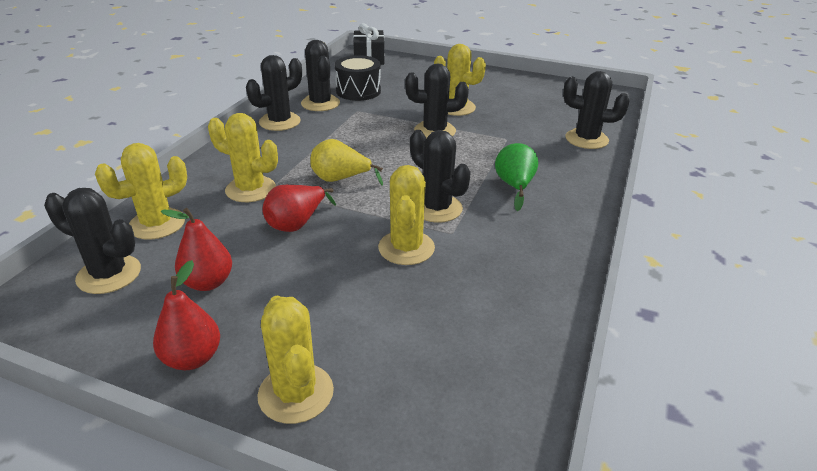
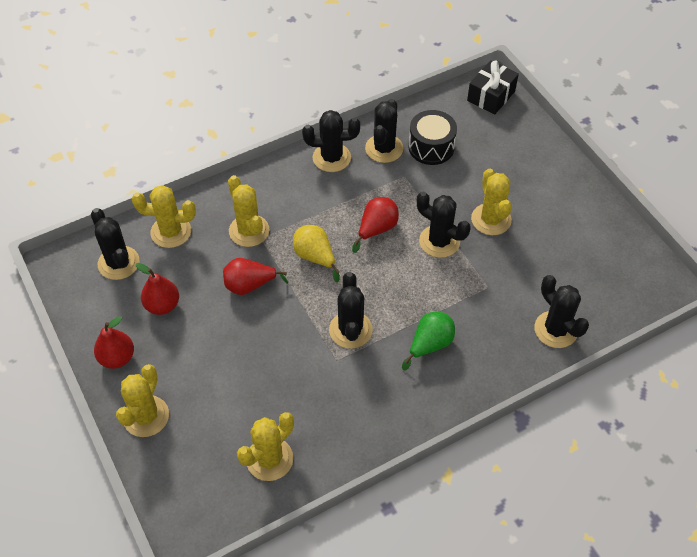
camera: 40 degrees right, 20 degrees up
yellow cactus [378,165,435,265] -> yellow cactus moved to [237,412,294,481]
none -> red pear [352,197,399,253]

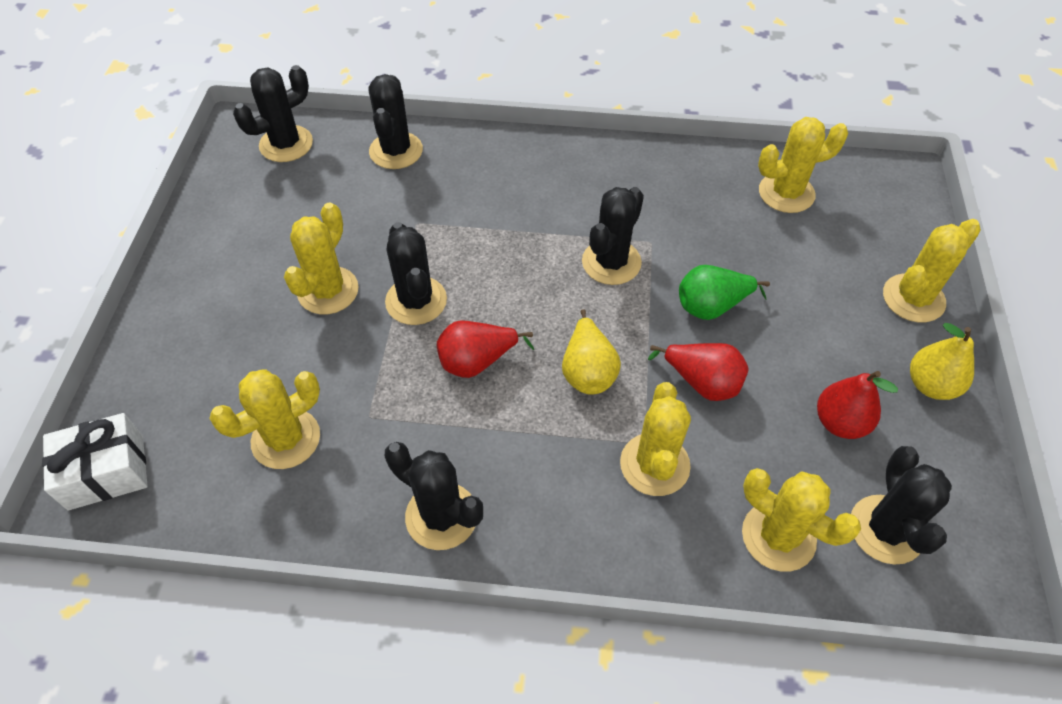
camera: 145 degrees left, 0 degrees up
red pear [94,316,134,369] -> yellow pear [910,323,974,400]
black cactus [365,99,403,163] -> black cactus moved to [233,65,313,162]
green pear [402,312,455,370] -> green pear moved to [679,265,770,320]
black drum [408,110,457,165] -> yellow cactus [209,369,320,469]
black gift [467,60,519,115] -> white gift [42,413,148,511]

